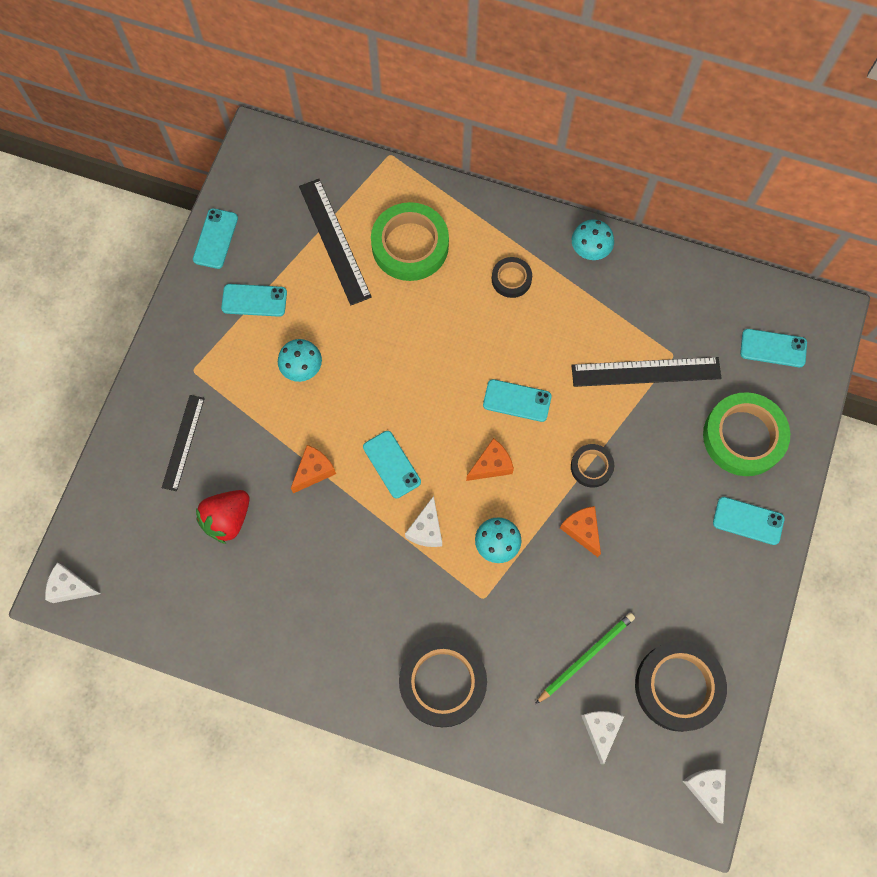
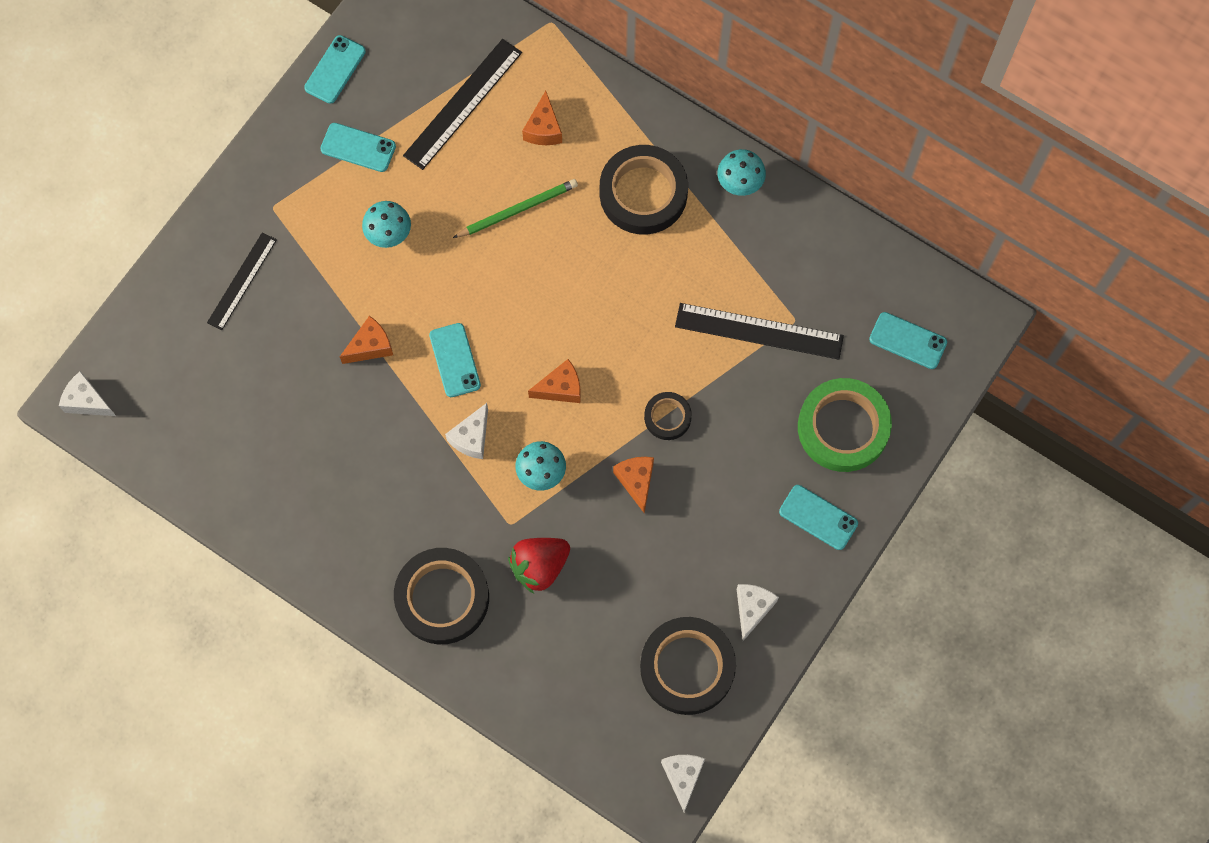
camera: 15 degrees right, 0 degrees up
red strawberry [196,490,249,544] -> red strawberry moved to [508,538,570,594]
black ruler [299,179,372,305] -> black ruler turned 45 degrees clockwise [403,39,522,170]
green tape [371,202,449,281] -> orange cheese [522,91,562,145]
turquoise phone [483,379,552,422] -> none
black tape [492,257,532,298] -> black tape [600,145,688,235], size x1.94
green pencil [535,613,635,704] -> green pencil moved to [453,179,578,238]
white cheese [581,711,624,764] -> white cheese moved to [737,584,779,641]

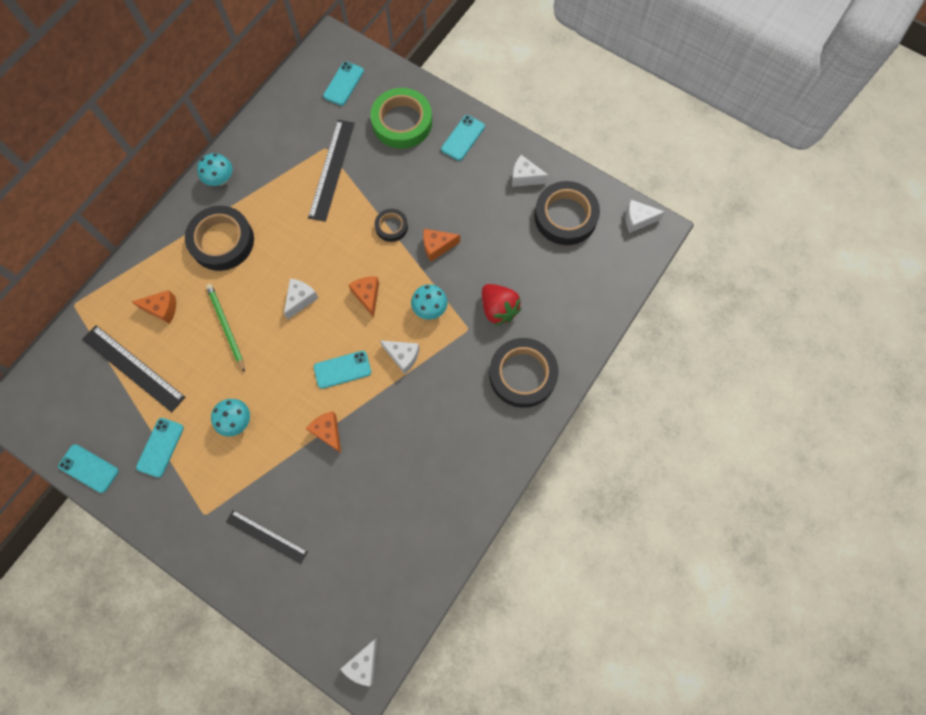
camera: 90 degrees left, 0 degrees up
none -> white cheese [284,279,318,319]

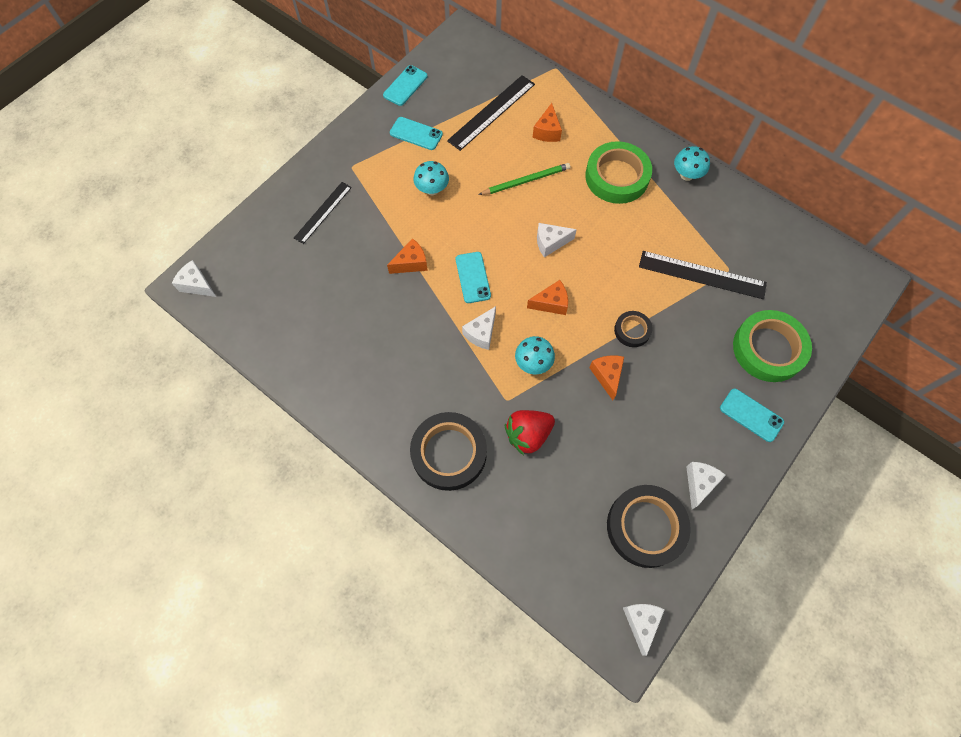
camera: 95 degrees right, 5 degrees down
black tape [185,206,254,271] -> green tape [585,141,652,204]
white cheese [284,279,318,319] -> white cheese turned 135 degrees clockwise [537,223,577,257]
turquoise phone [323,61,364,106] -> none

